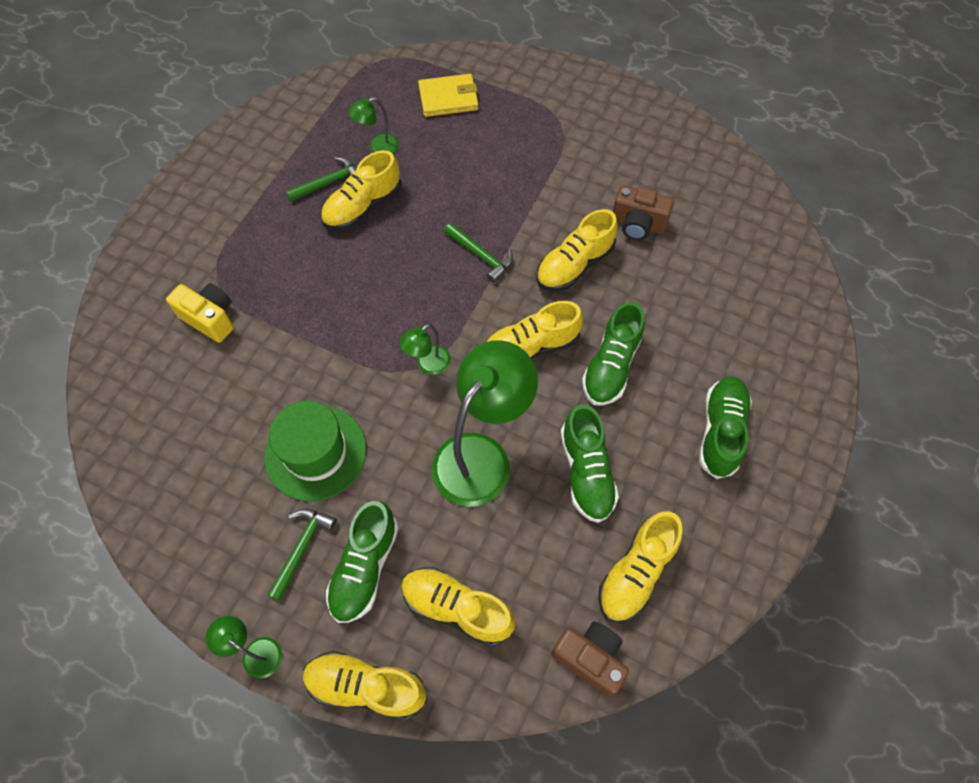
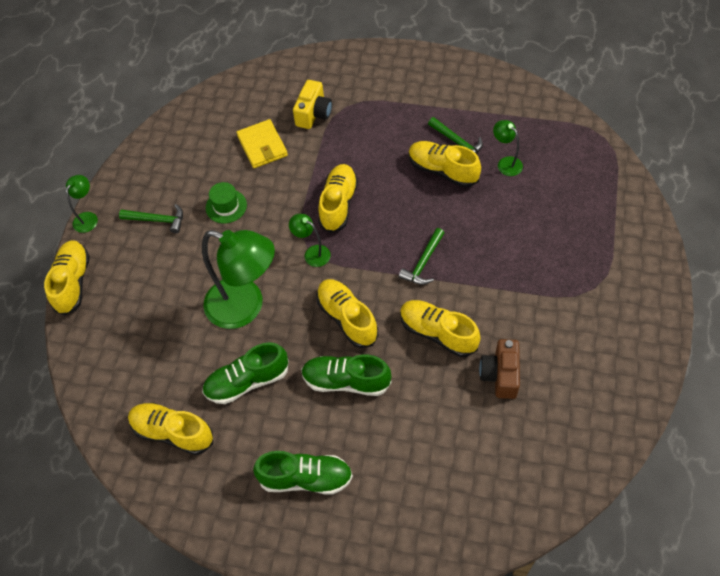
camera: 80 degrees right, 5 degrees down
green hat [264,401,367,501] -> green hat [206,182,247,223], size x0.57
green shoe [326,501,399,623] -> none
yellow shoe [401,567,515,647] -> yellow shoe moved to [318,164,358,233]
yellow wallet [418,74,479,117] -> yellow wallet moved to [236,119,288,168]
brown camera [551,622,629,697] -> none

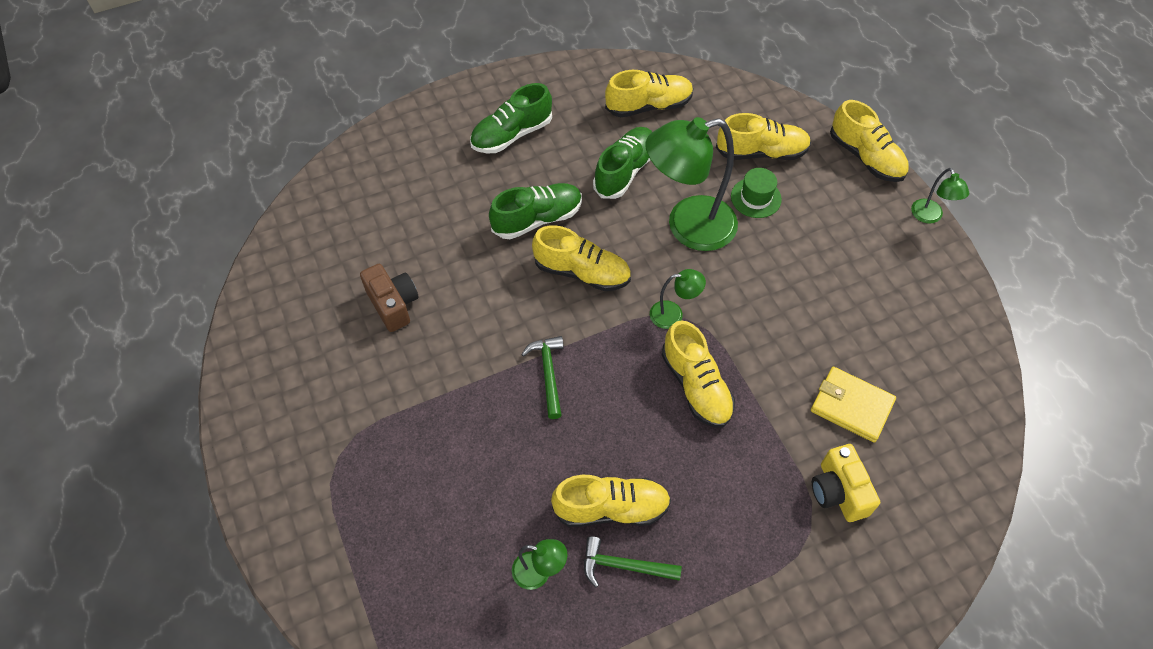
camera: 140 degrees right, 0 degrees up
green hammer [119,204,183,234] -> none
green hat [206,182,247,223] -> green hat moved to [731,168,782,218]
yellow shoe [400,300,481,357] -> yellow shoe moved to [716,113,811,160]

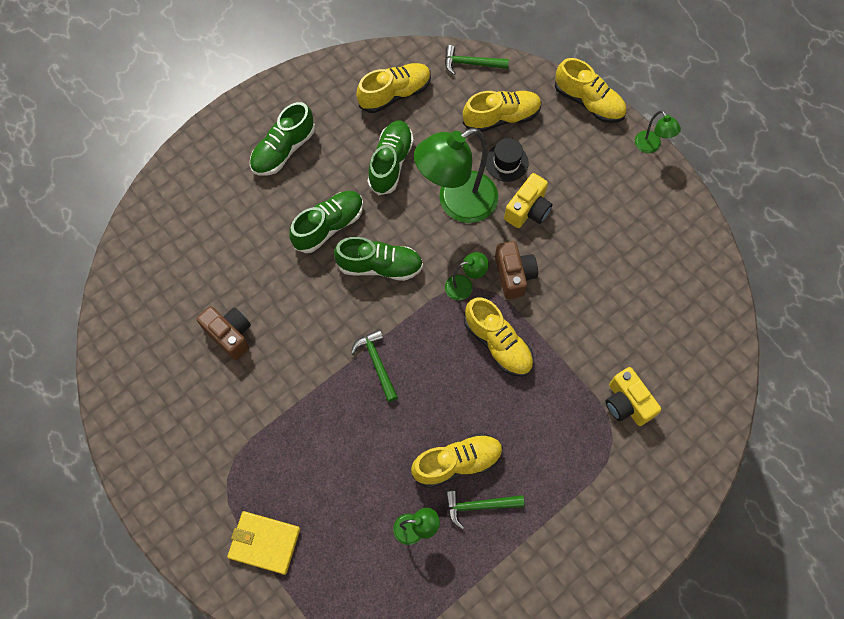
camera: 15 degrees left, 10 degrees up
yellow shoe [532,226,631,291] -> green shoe [334,237,423,281]
green hat [731,168,782,218] -> black hat [486,138,529,182]
yellow wallet [811,367,896,443] -> yellow wallet moved to [227,511,300,575]
none -> green hammer [445,45,509,75]
none -> brown camera [495,241,538,299]
none -> yellow camera [504,173,553,228]

